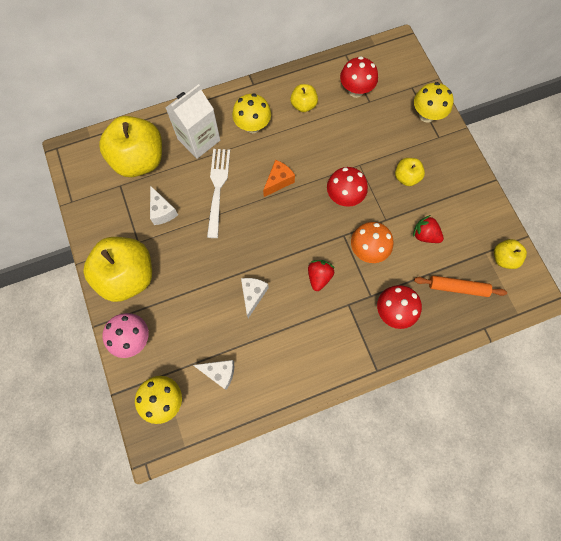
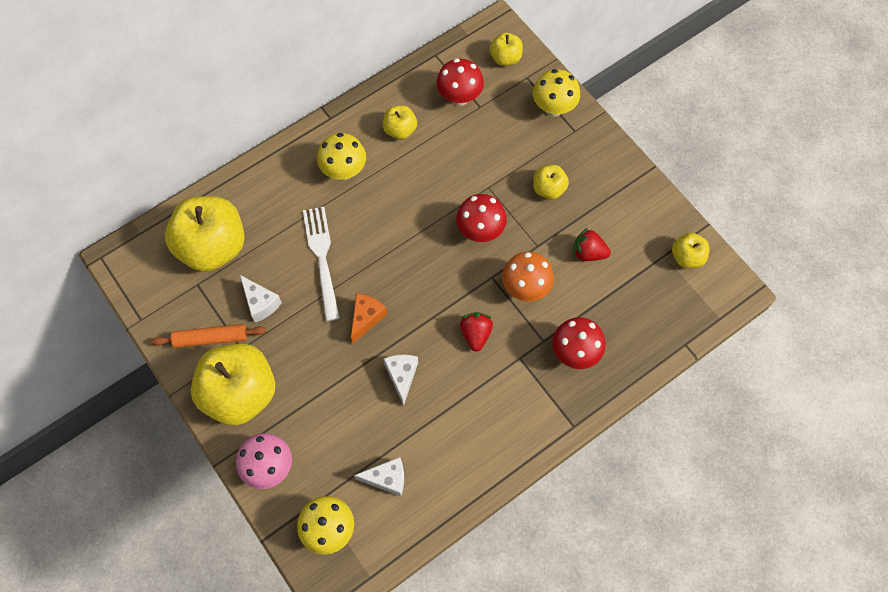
camera: 15 degrees left, 5 degrees down
white carton [165,84,220,159] -> none
orange cheese [263,160,295,197] -> orange cheese moved to [351,293,387,343]
orange rolling pin [414,276,507,297] -> orange rolling pin moved to [152,324,266,348]
none -> yellow apple [489,33,523,66]

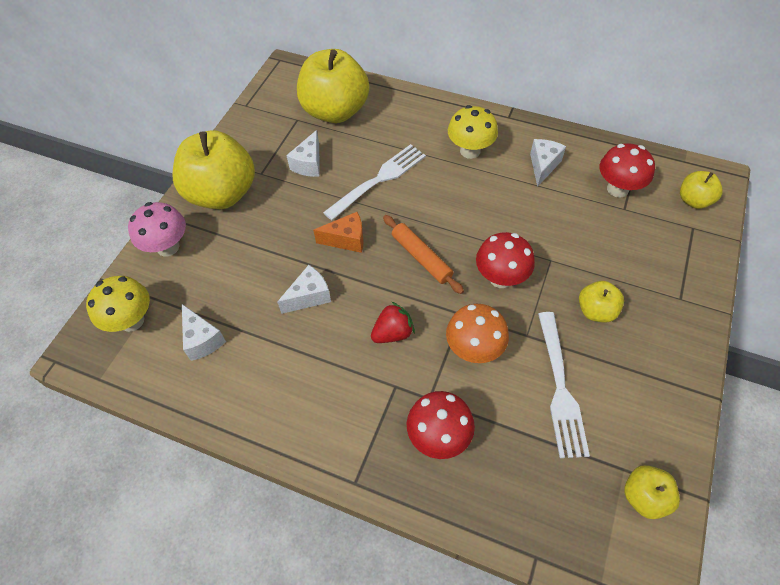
camera: 60 degrees right, 10 degrees down
orange rolling pin [152,324,266,348] -> orange rolling pin moved to [383,215,464,294]
yellow apple [383,105,417,139] -> white cheese [530,139,566,187]
yellow mushroom [533,69,580,117] -> none
red strawberry [574,228,611,261] -> white fork [538,312,590,458]

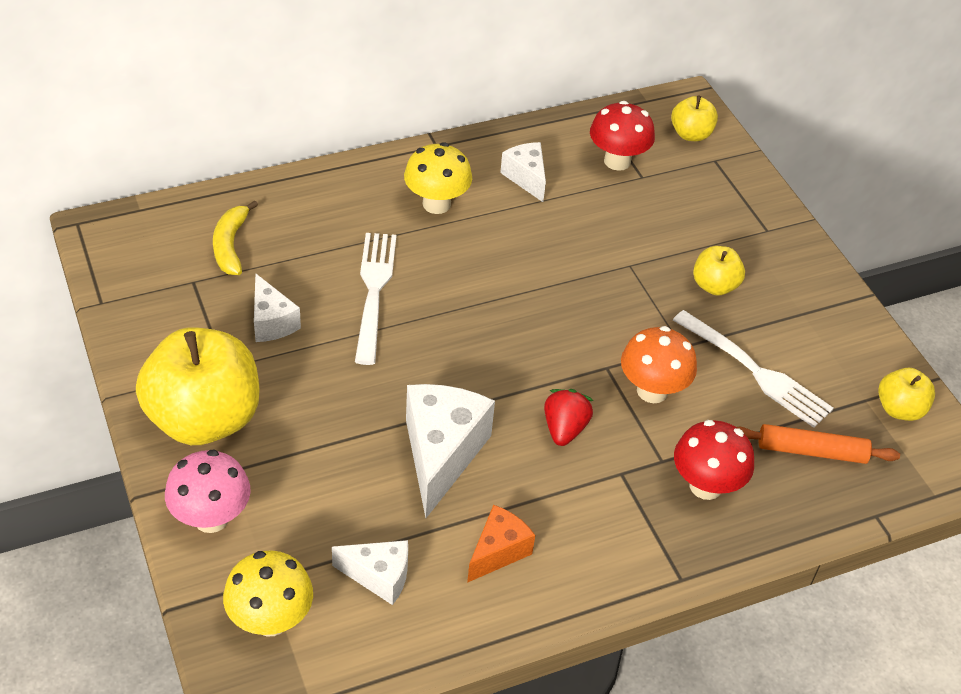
camera: 50 degrees left, 10 degrees down
white cheese [277,265,331,314] -> white cheese [406,384,495,518], size x1.73
yellow apple [297,49,369,123] -> yellow banana [213,200,258,275]
orange cheese [313,212,364,253] -> orange cheese moved to [467,505,535,583]
orange rolling pin [383,215,464,294] -> orange rolling pin moved to [737,424,900,464]
red mushroom [476,232,535,288] -> none

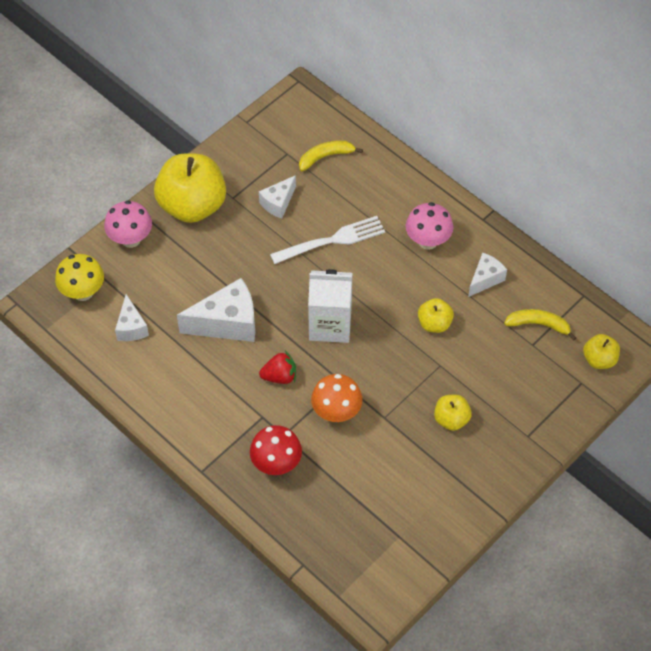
camera: 70 degrees right, 10 degrees up
yellow mushroom [404,142,472,214] -> pink mushroom [406,202,453,250]
orange cheese [467,505,535,583] -> none
red mushroom [590,101,655,171] -> yellow banana [504,309,576,341]
white fork [673,310,834,428] -> none
orange rolling pin [737,424,900,464] -> none
yellow apple [878,368,935,421] -> yellow apple moved to [418,298,454,333]
none -> white carton [308,269,352,343]

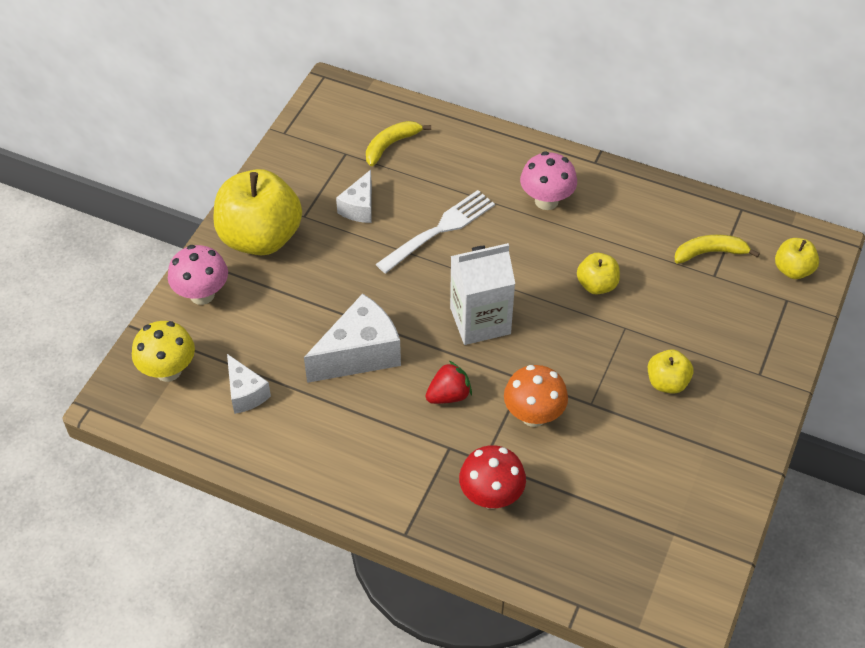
camera: 20 degrees left, 5 degrees down
white cheese [468,252,507,297] -> none

